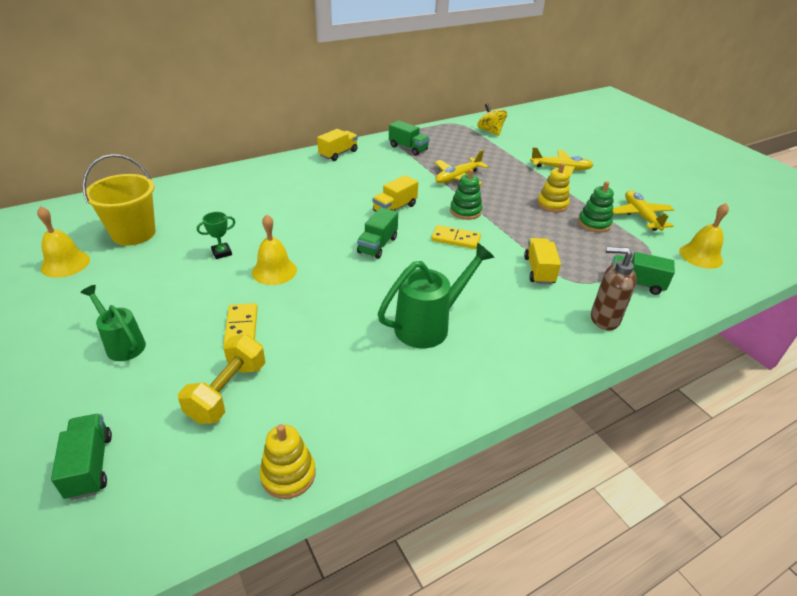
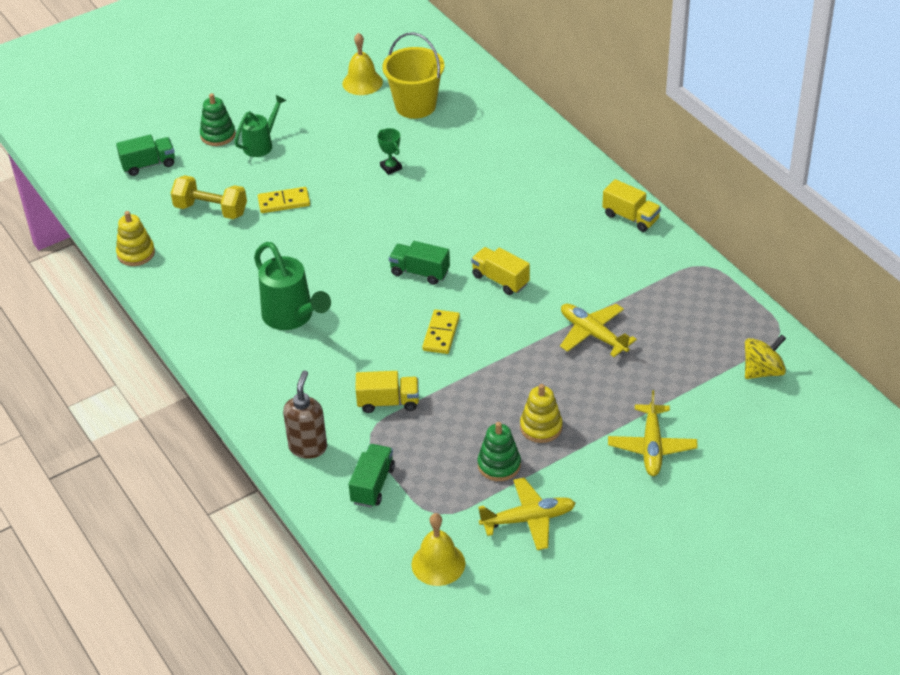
camera: 90 degrees right, 5 degrees up
yellow bell [252,215,297,285] -> none
green truck [389,120,430,156] -> none
green stacking toy [450,169,482,220] -> green stacking toy moved to [200,93,236,146]

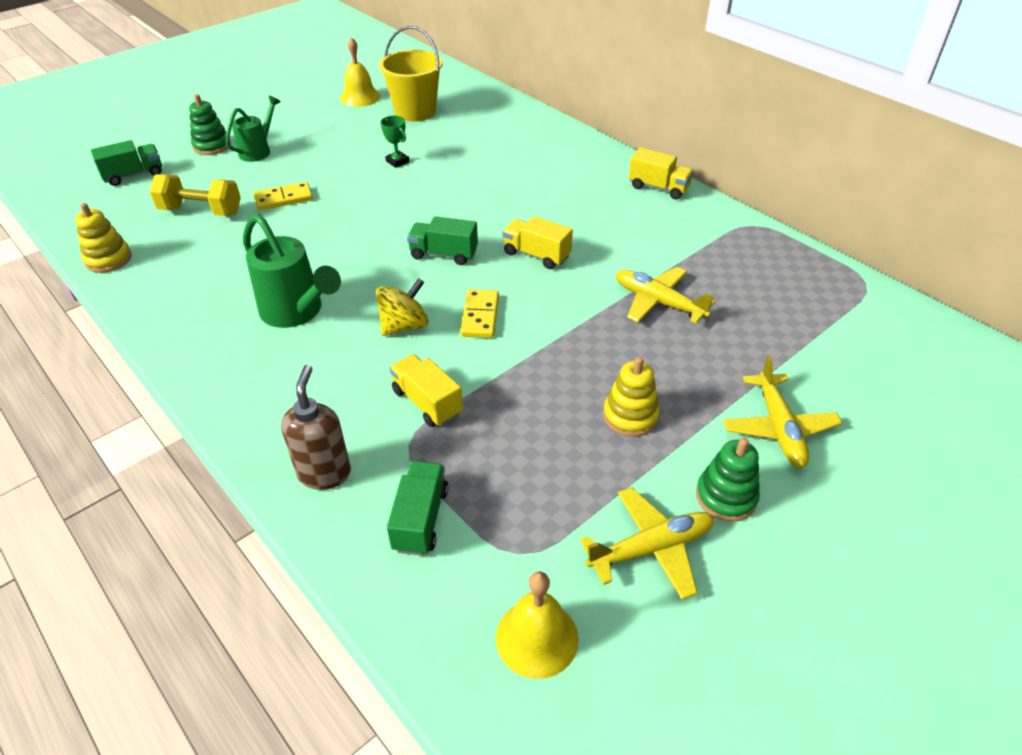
camera: 10 degrees left, 0 degrees up
yellow truck [356,371,419,413] -> yellow truck turned 120 degrees counterclockwise [389,354,463,427]
green stacking toy [478,422,521,481] -> green stacking toy moved to [696,438,760,522]
yellow spinning top [745,335,786,379] -> yellow spinning top moved to [376,278,429,336]

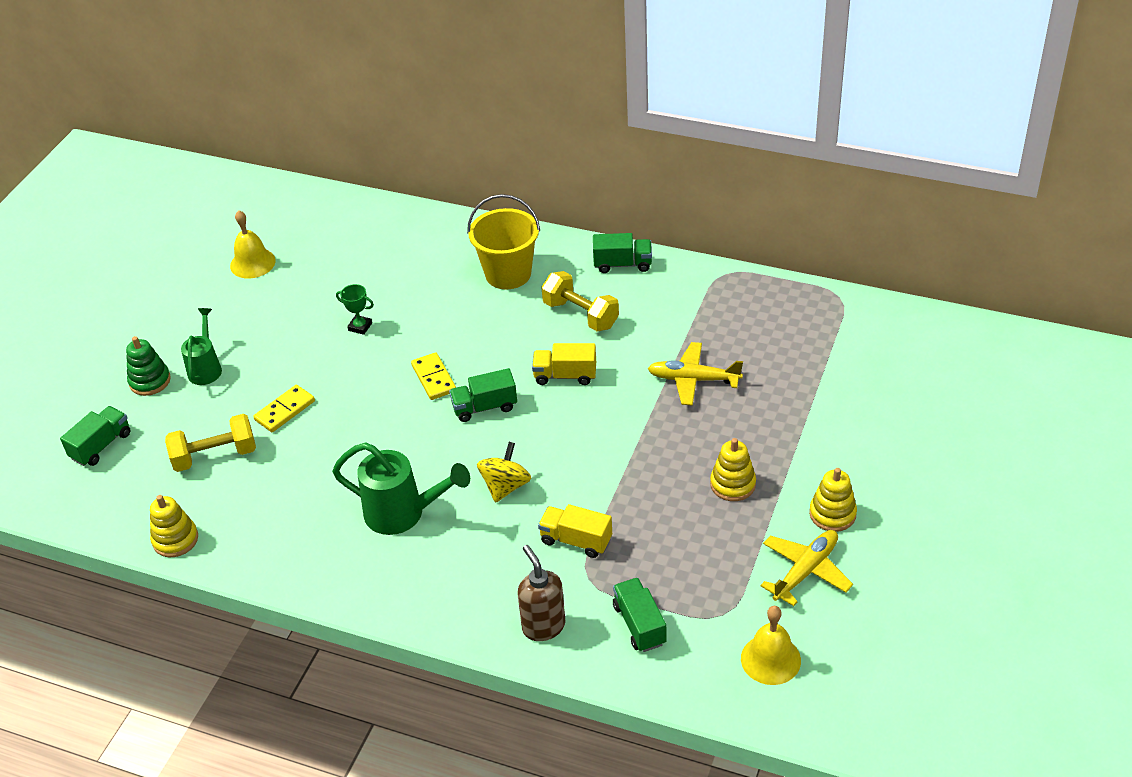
camera: 25 degrees left, 0 degrees up
yellow bucket [379,26,443,121] -> yellow bucket moved to [467,194,540,289]
yellow domino [460,289,499,338] -> yellow domino moved to [411,352,456,400]
yellow truck [629,147,694,199] -> green truck [593,233,652,273]
green stacking toy [696,438,760,522] -> yellow stacking toy [809,468,857,532]
yellow plane [723,355,842,468] -> none
none -> yellow dumbbell [541,271,619,331]

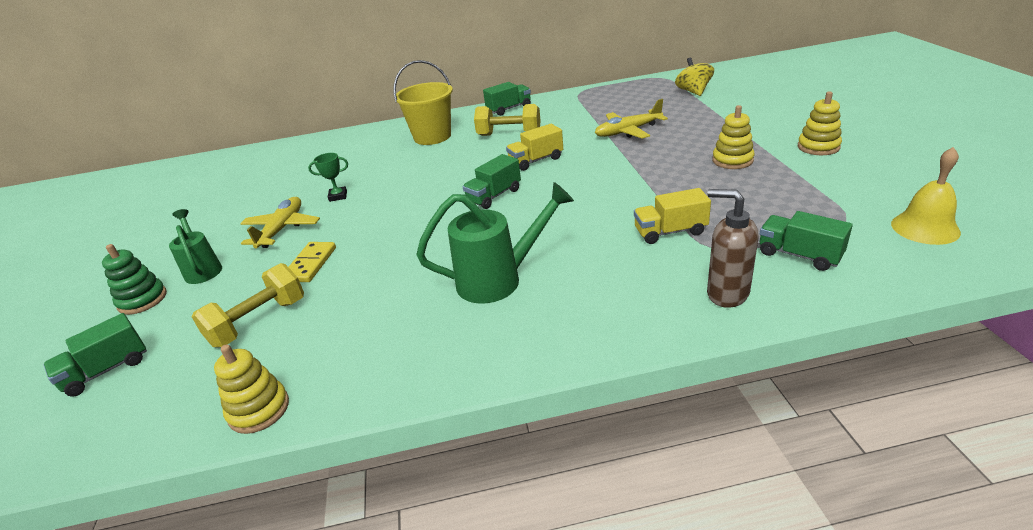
camera: 30 degrees left, 10 degrees down
green truck [60,406,130,466] -> green truck turned 135 degrees counterclockwise [44,313,147,397]
yellow bell [230,210,276,279] -> none
yellow domino [411,352,456,400] -> none
yellow spinning top [477,442,531,503] -> yellow spinning top moved to [675,58,714,96]
yellow plane [760,530,853,606] -> yellow plane moved to [240,197,320,248]

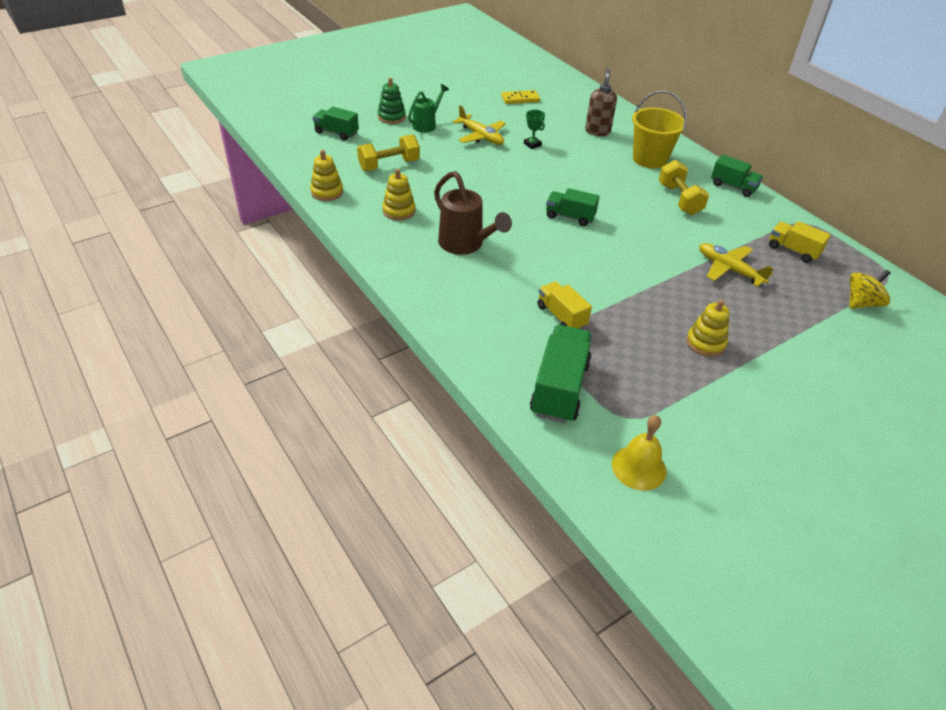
camera: 60 degrees right, 10 degrees up
yellow dumbbell [192,263,304,347] -> yellow dumbbell turned 45 degrees counterclockwise [357,134,420,171]
yellow plane [240,197,320,248] -> yellow plane turned 60 degrees clockwise [452,105,506,145]
yellow domino [289,242,336,282] -> yellow domino moved to [501,90,540,104]
green watering can [416,182,574,304] -> brown watering can [434,171,512,255]
yellow truck [506,124,563,171] -> yellow truck moved to [769,221,831,263]
brown soap dispenser [707,189,758,308] -> brown soap dispenser moved to [585,68,617,136]
green truck [760,211,853,271] -> green truck [530,325,592,423], size x1.62
yellow stacking toy [798,91,842,155] -> yellow stacking toy moved to [382,168,416,221]

